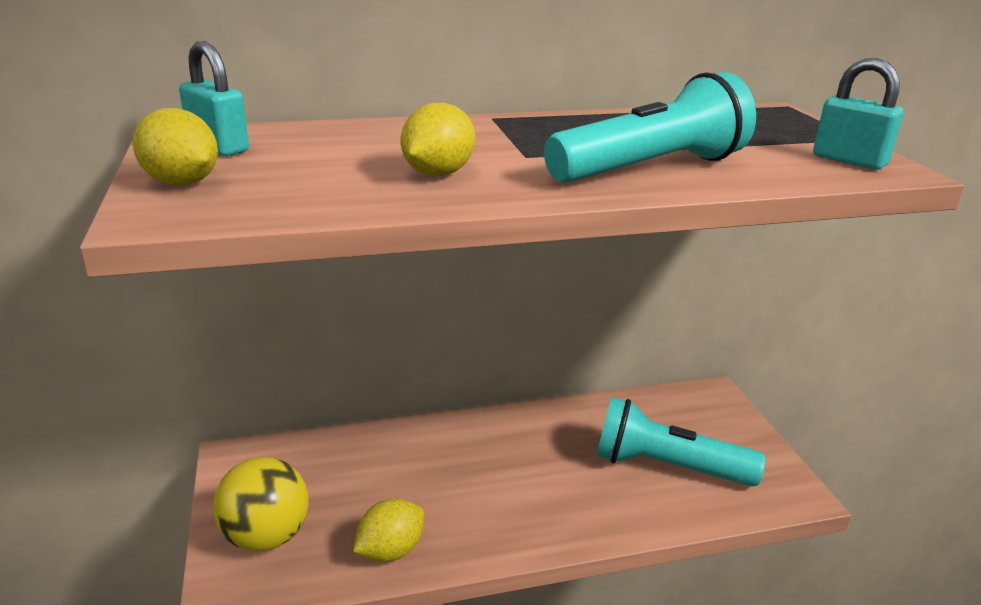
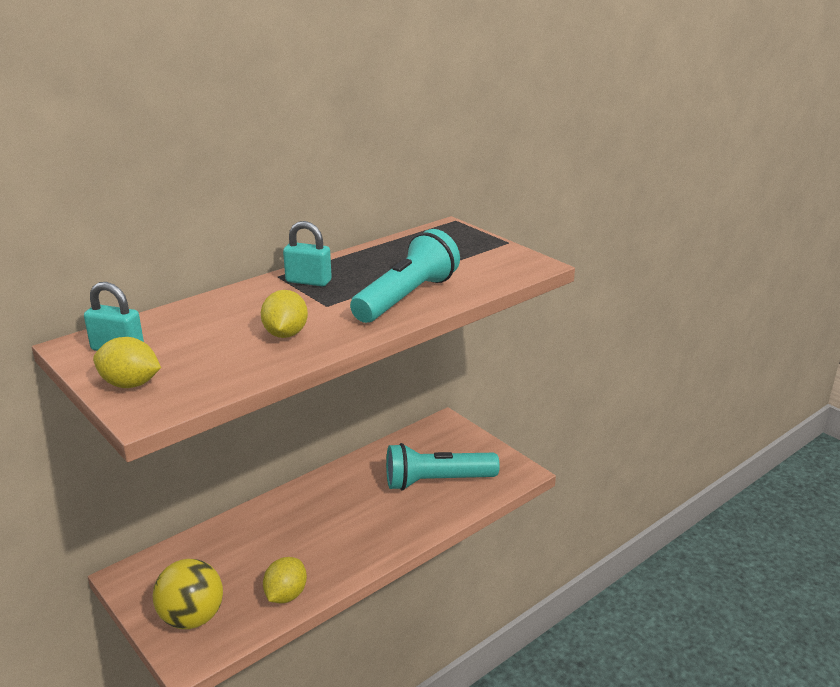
camera: 25 degrees left, 0 degrees up
turquoise padlock [813,58,904,170] -> turquoise padlock moved to [283,221,332,286]

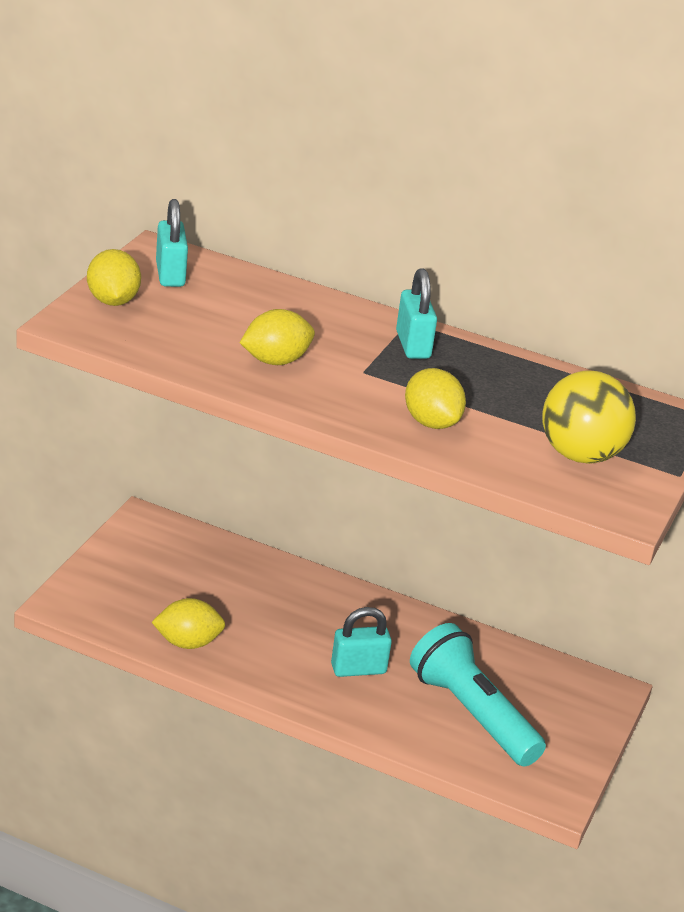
camera: 60 degrees right, 5 degrees up
yellow ball [153,559,223,629] -> yellow ball moved to [542,370,636,464]
turquoise flashlight [350,229,460,323] -> yellow lemon [405,368,466,429]
none -> turquoise padlock [331,607,392,677]

